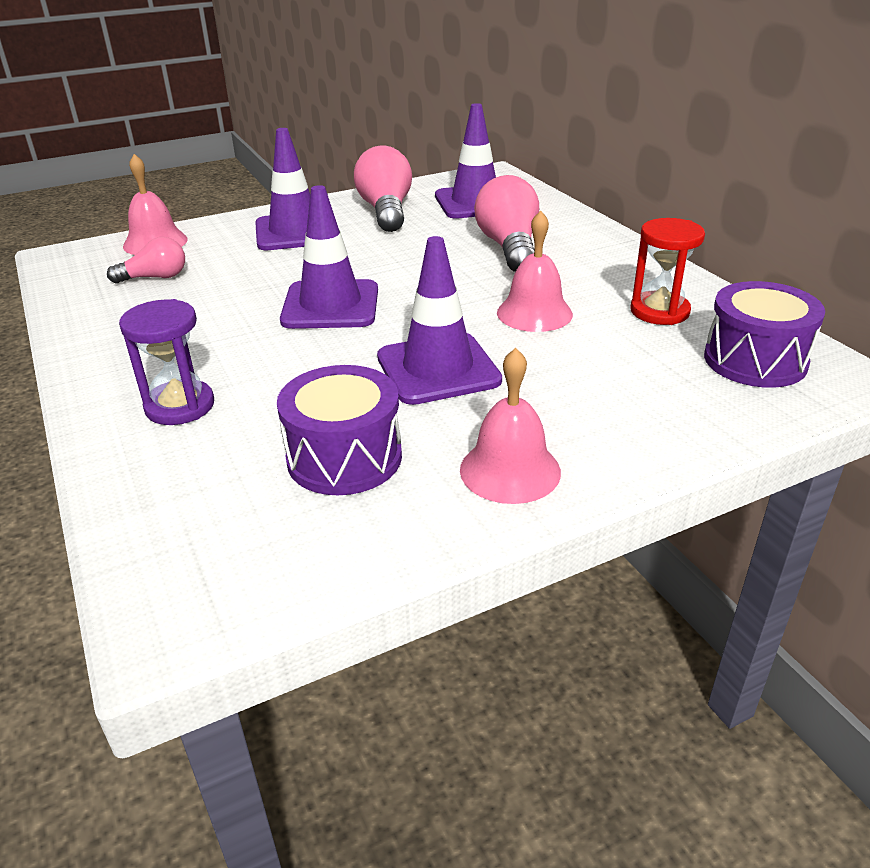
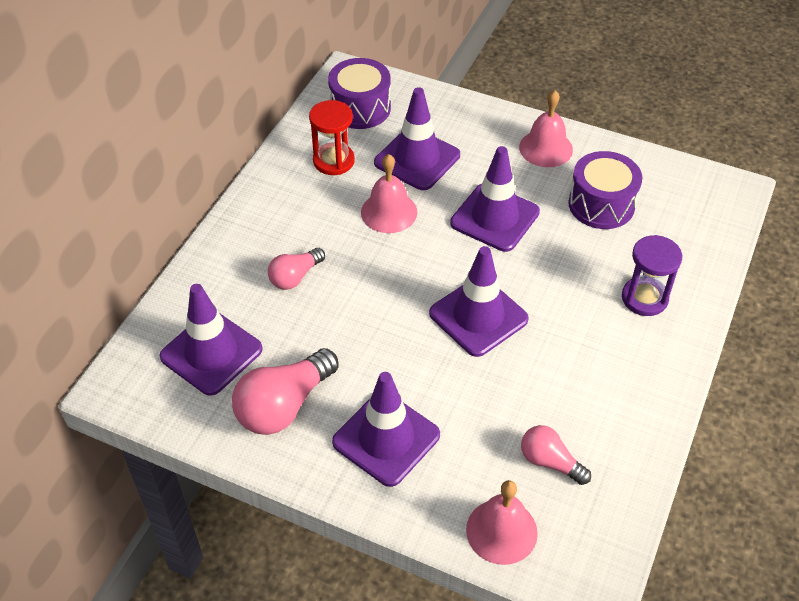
camera: 130 degrees left, 15 degrees up
pink light bulb [474,175,539,272] -> pink light bulb [268,248,325,290], size x0.59
none -> purple traffic cone [374,87,460,190]

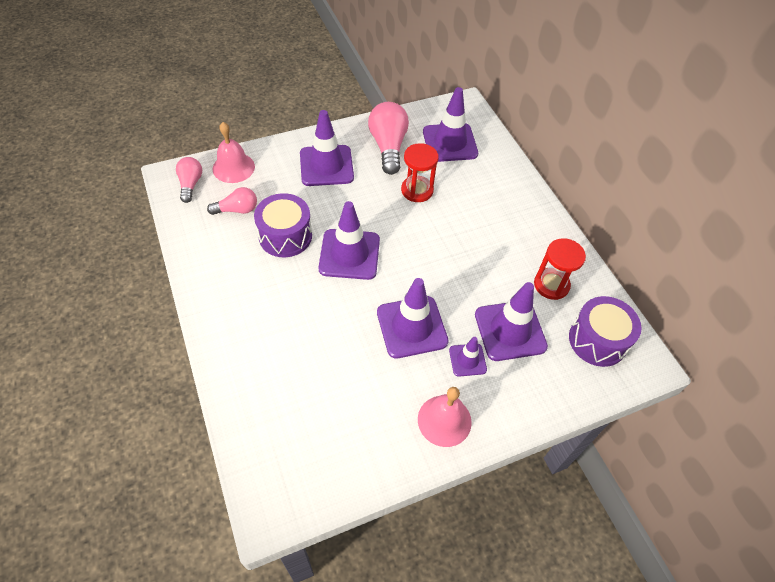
camera: 130 degrees right, 5 degrees up
pink light bulb [268,248,325,290] -> pink light bulb moved to [176,157,202,203]
pink bell [361,154,417,233] -> none
purple drum [568,151,642,229] -> purple drum moved to [254,193,312,257]
purple hourglass [622,235,682,316] -> none
none -> red hourglass [401,143,439,202]
none -> purple traffic cone [449,337,487,377]

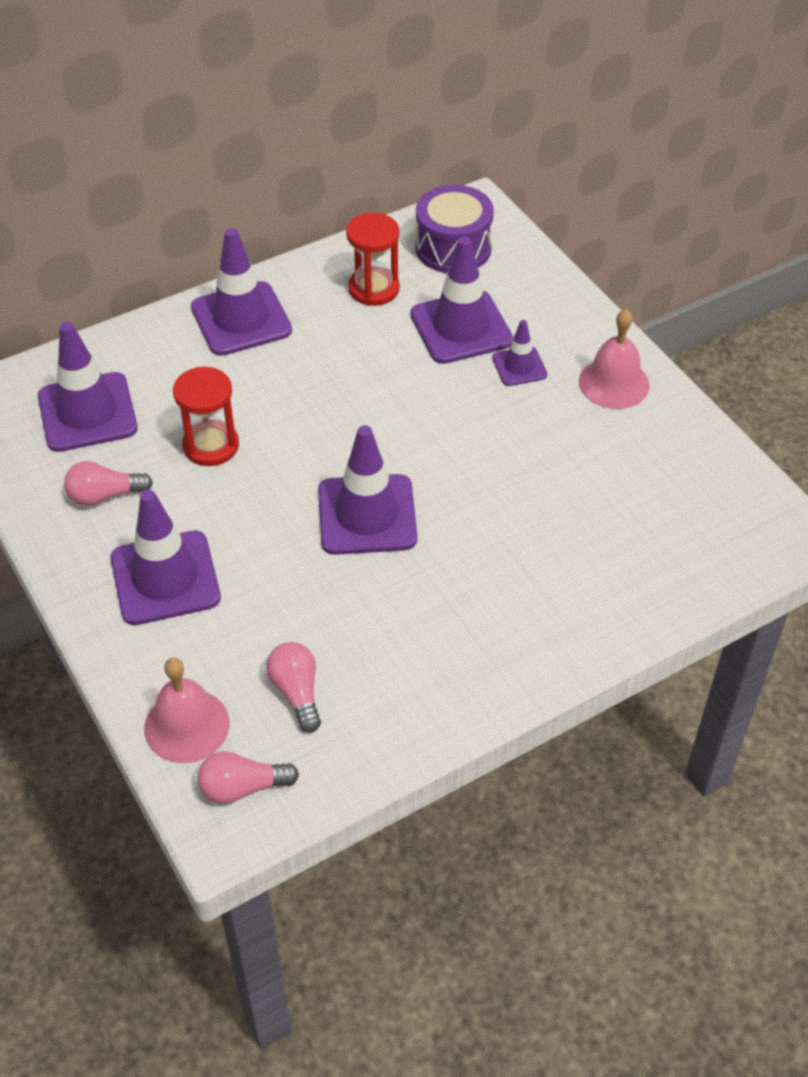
camera: 95 degrees left, 5 degrees down
purple drum [254,193,312,257] -> none
pink light bulb [368,102,409,175] -> pink light bulb [64,461,153,506], size x0.59
purple traffic cone [377,278,449,358] -> purple traffic cone moved to [191,228,292,356]

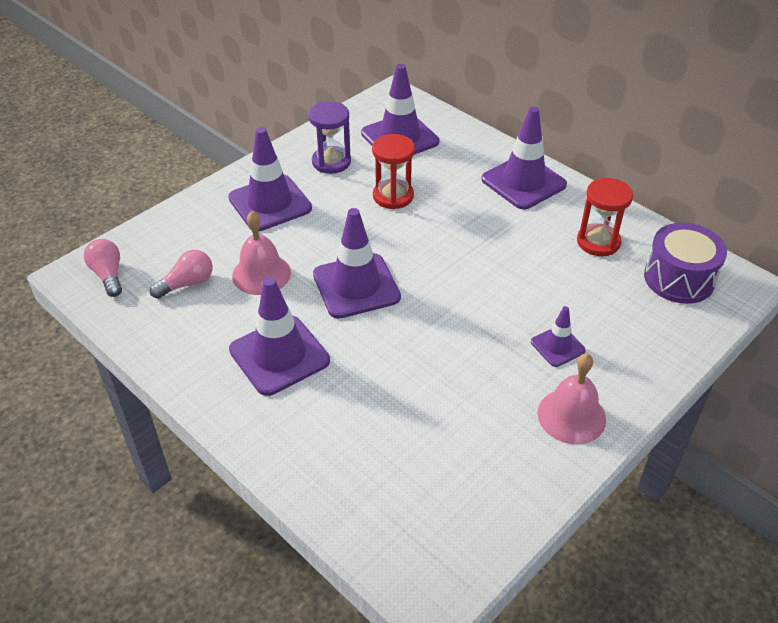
camera: 75 degrees right, 5 degrees down
pink light bulb [64,461,153,506] -> purple hourglass [308,101,351,174]
pink bell [144,658,230,763] -> pink bell moved to [232,211,291,295]
purple traffic cone [410,237,513,364] -> purple traffic cone moved to [229,277,330,396]

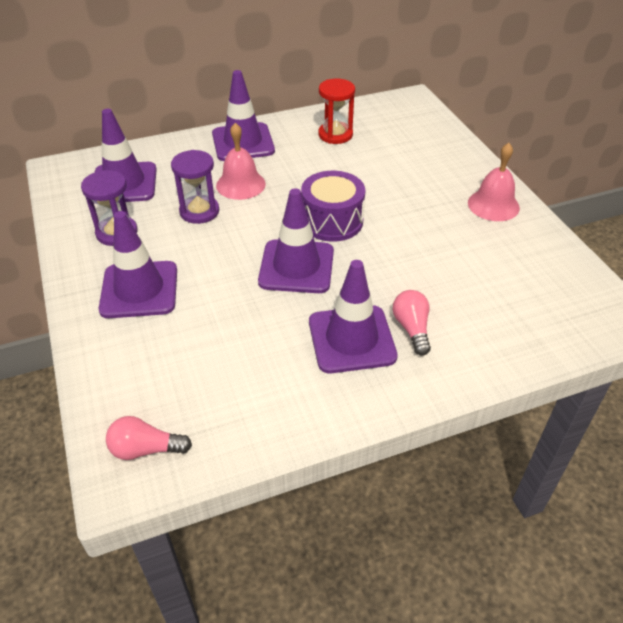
camera: 65 degrees left, 0 degrees up
pink light bulb [150,250,213,299] -> pink light bulb moved to [393,290,431,356]
pink bell [232,211,291,295] -> pink bell moved to [216,123,266,200]
red hourglass [372,134,415,209] -> purple hourglass [171,150,219,224]
purple traffic cone [531,306,586,367] -> none
purple drum [644,223,727,304] -> purple drum moved to [301,171,366,242]

